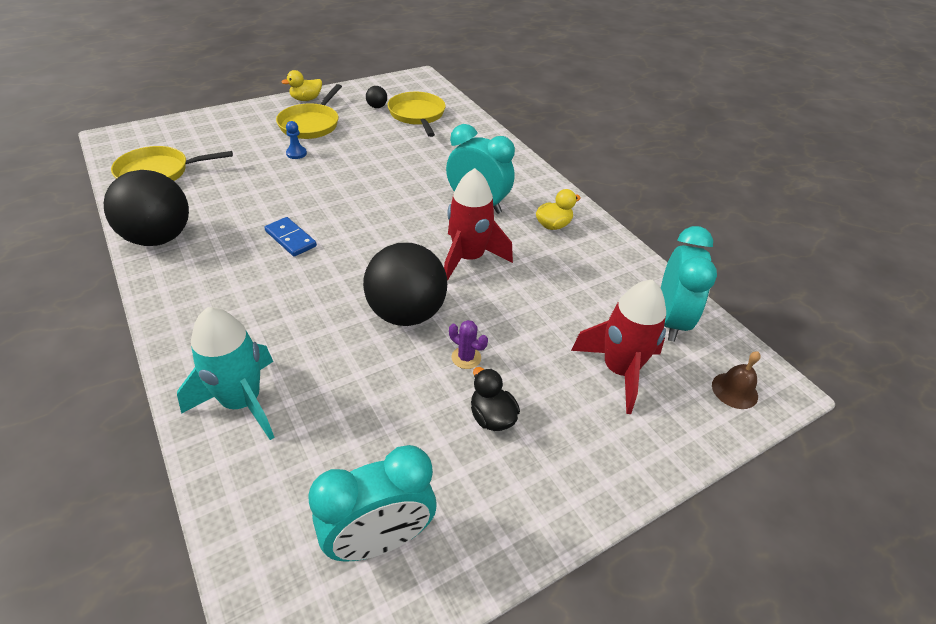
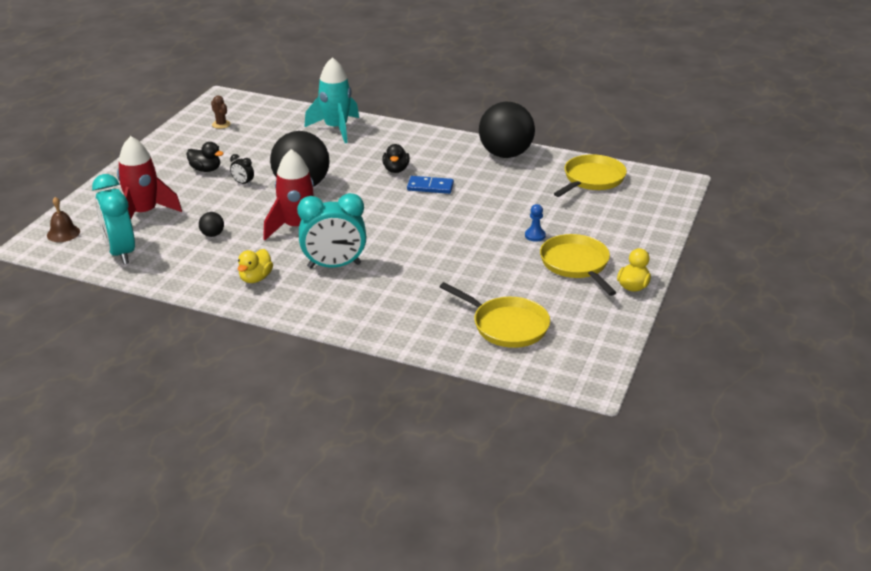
camera: 145 degrees right, 10 degrees down
turquoise clock [308,445,436,562] -> brown cactus [211,95,231,129]
black ball [366,86,387,108] -> black ball moved to [199,212,224,237]
purple cactus [449,320,488,369] -> black clock [230,154,254,186]
none -> black duck [382,144,410,173]

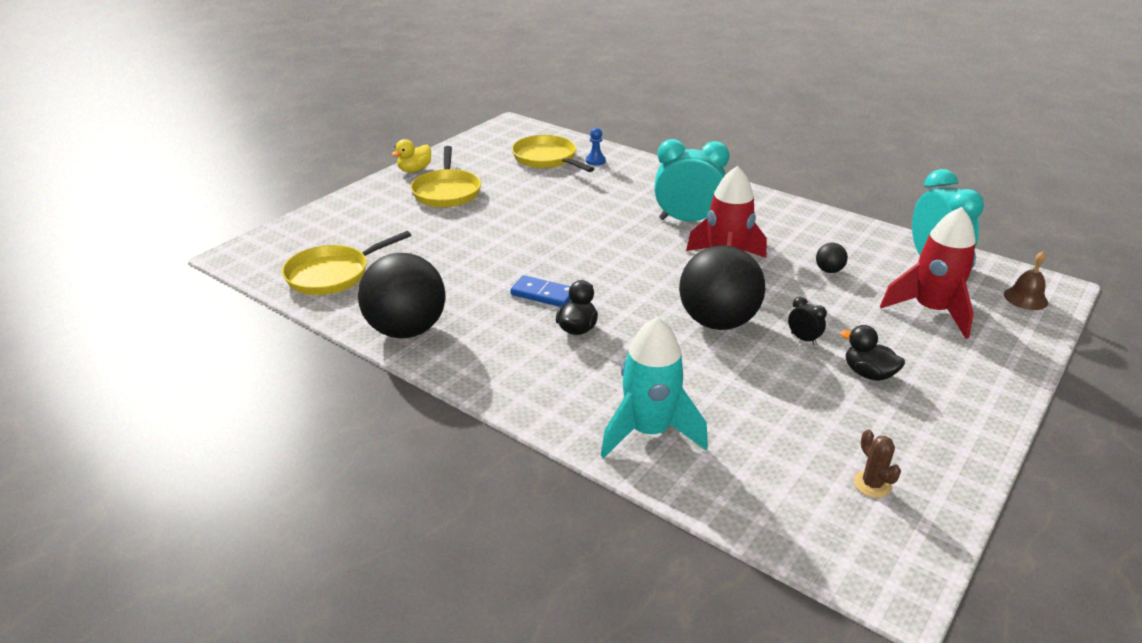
camera: 165 degrees left, 0 degrees up
yellow duck [238,249,273,283] -> none
blue pawn [525,204,546,242] -> blue pawn moved to [586,128,606,165]

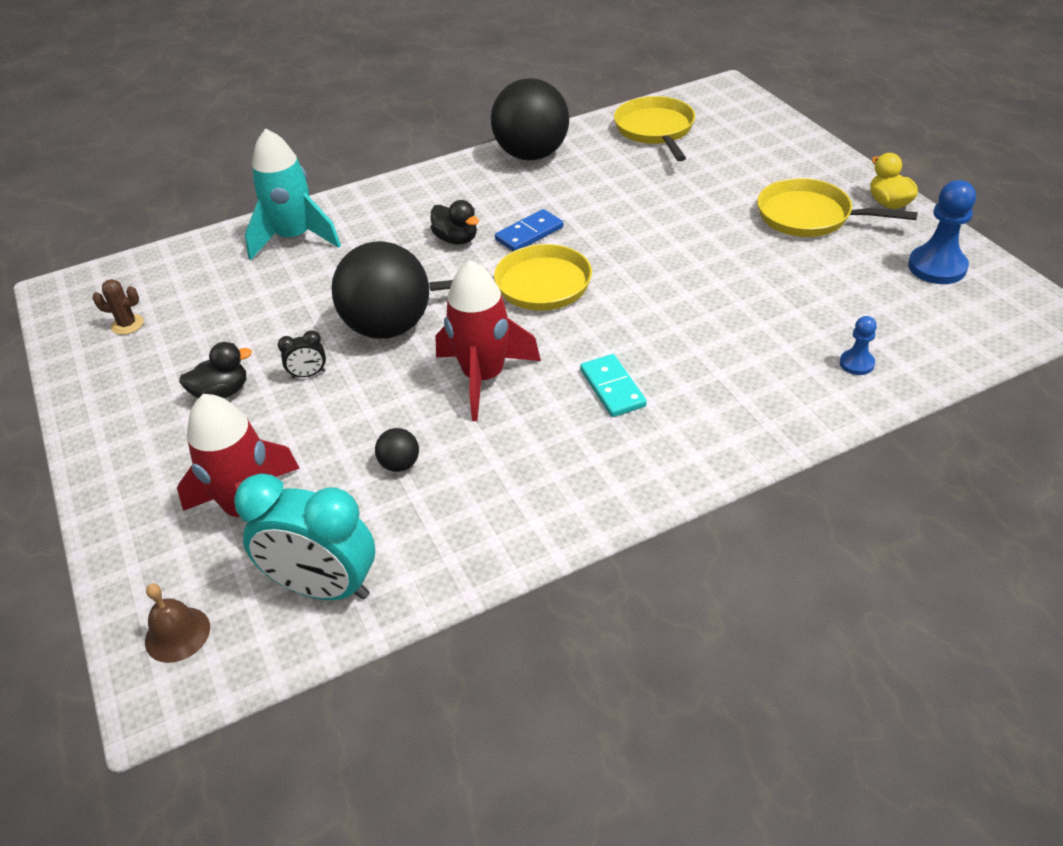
camera: 120 degrees right, 10 degrees up
yellow pan [512,135,594,172] -> yellow pan moved to [429,244,592,311]
turquoise clock [654,139,730,221] -> turquoise domino [580,354,647,417]
none -> blue pawn [908,180,976,284]

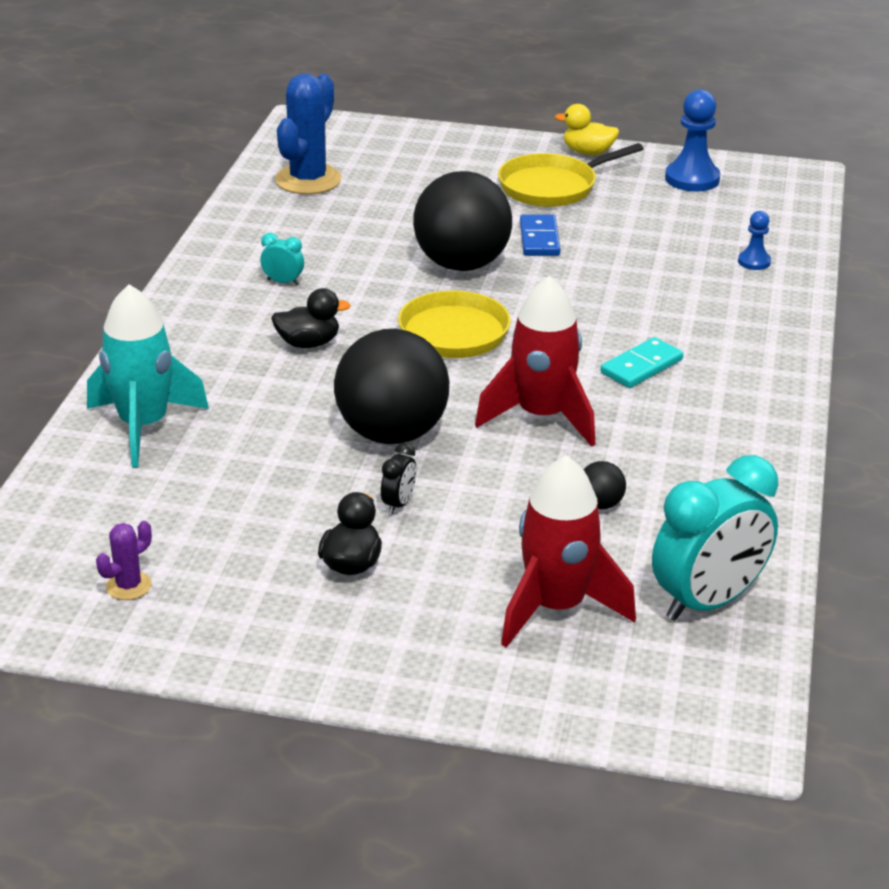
camera: 55 degrees left, 10 degrees down
brown cactus [92,279,144,335] -> purple cactus [96,521,152,600]
brown bell [145,584,210,663] -> none
black ball [491,78,569,161] -> black ball moved to [413,171,512,271]
blue domino [495,209,563,251] -> blue domino moved to [520,214,560,256]
turquoise domino [580,354,647,417] -> turquoise domino turned 60 degrees counterclockwise [601,337,683,388]
yellow pan [614,96,695,161] -> blue cactus [275,73,342,194]
none -> turquoise clock [260,233,304,285]

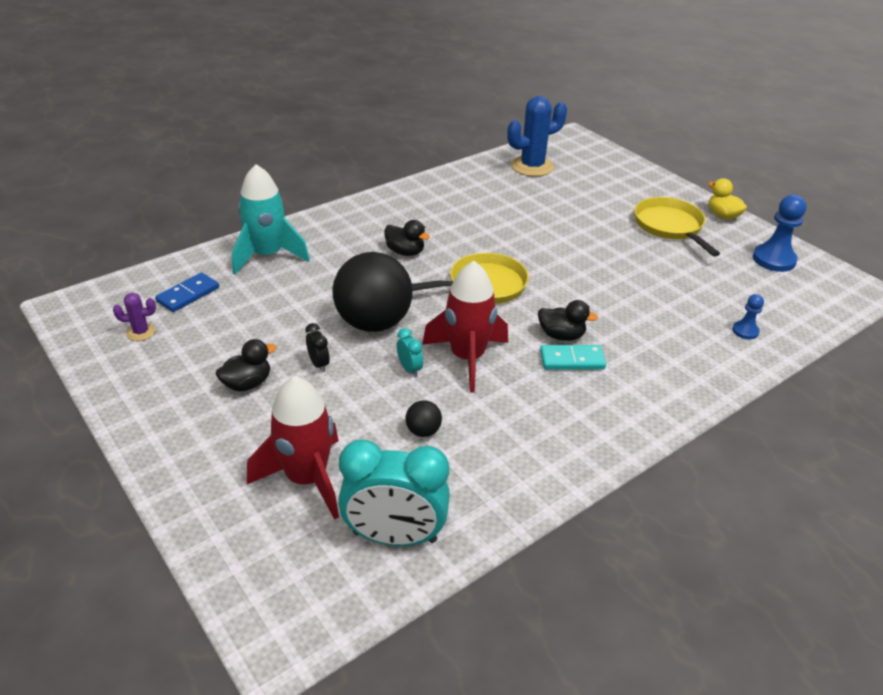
camera: 40 degrees right, 5 degrees up
turquoise clock [260,233,304,285] -> turquoise clock moved to [397,328,423,377]
black clock [381,443,417,514] -> black clock turned 90 degrees counterclockwise [305,323,330,372]
black ball [413,171,512,271] -> none
yellow pan [498,143,644,207] -> yellow pan turned 60 degrees clockwise [634,197,720,257]
blue domino [520,214,560,256] -> blue domino moved to [155,272,219,312]
none -> black duck [538,300,598,341]

